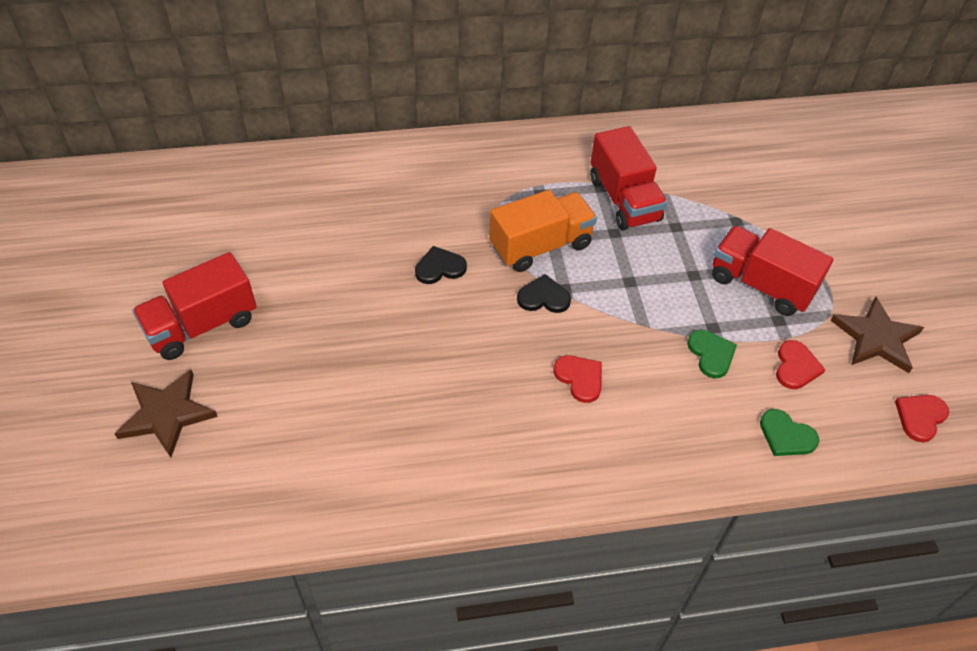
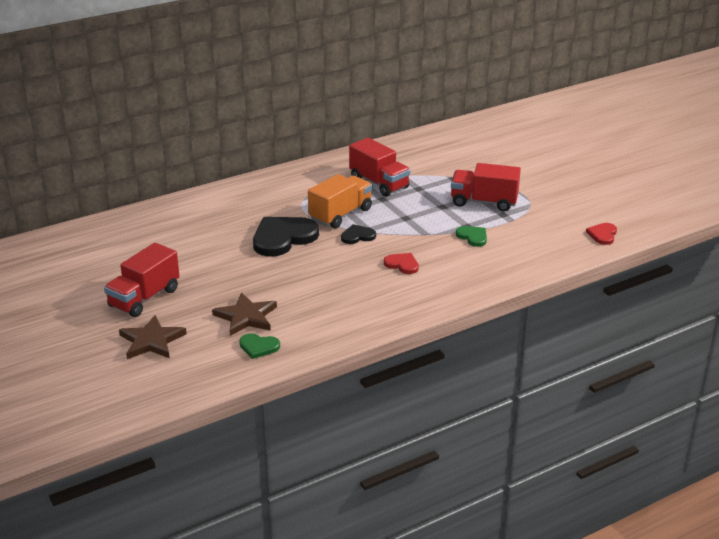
camera: 20 degrees left, 20 degrees down
black heart [415,246,467,284] -> black heart [253,217,319,257], size x2.01
green heart [760,409,819,456] -> green heart moved to [239,333,280,359]
red heart [776,340,826,389] -> none
brown star [830,297,924,373] -> brown star moved to [212,293,277,336]

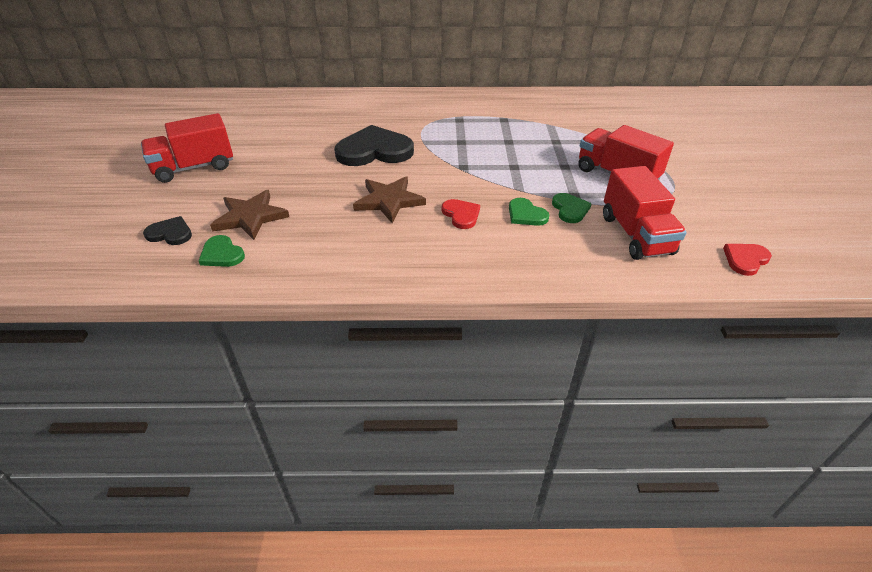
camera: 30 degrees right, 10 degrees up
brown star [119,315,187,359] -> brown star moved to [353,176,426,223]
orange truck [308,174,372,228] -> none
black heart [341,224,376,244] -> black heart moved to [143,216,192,245]
red truck [349,138,410,197] -> red truck moved to [603,166,686,260]
none -> green heart [509,198,549,226]

